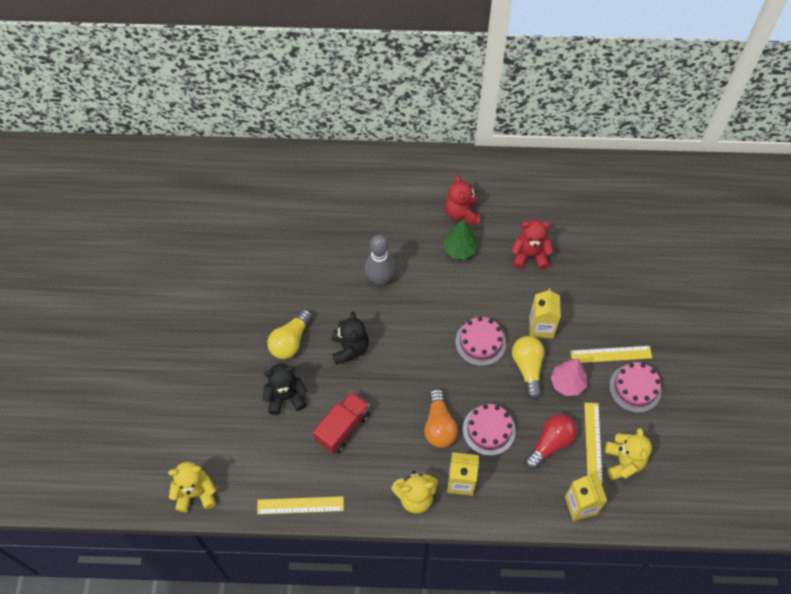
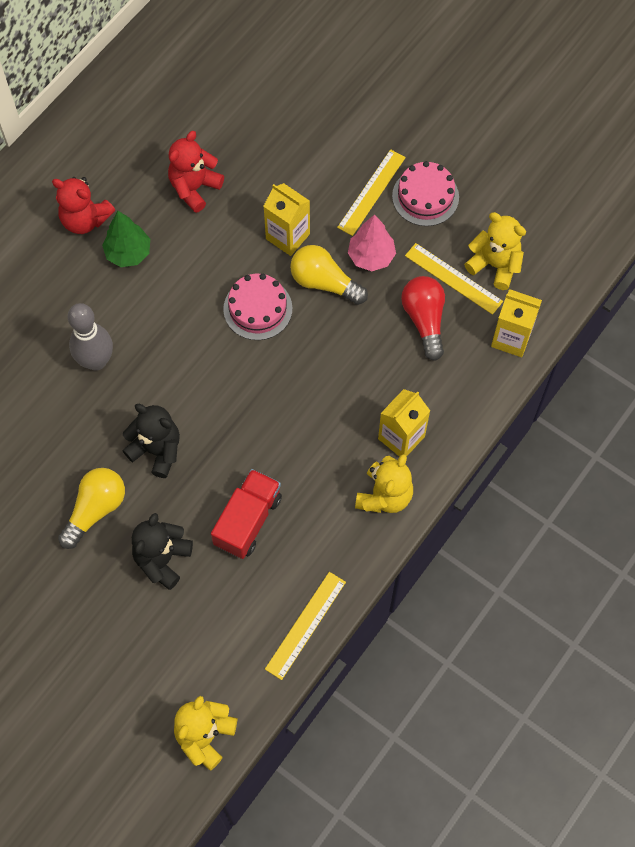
camera: 55 degrees left, 5 degrees up
yellow light bulb [267,309,312,359] -> yellow light bulb turned 120 degrees counterclockwise [58,468,125,549]
red truck [313,391,370,455] -> red truck turned 45 degrees clockwise [211,469,282,559]
orange light bulb [424,388,458,448] -> none
pink cake [463,404,516,456] -> none

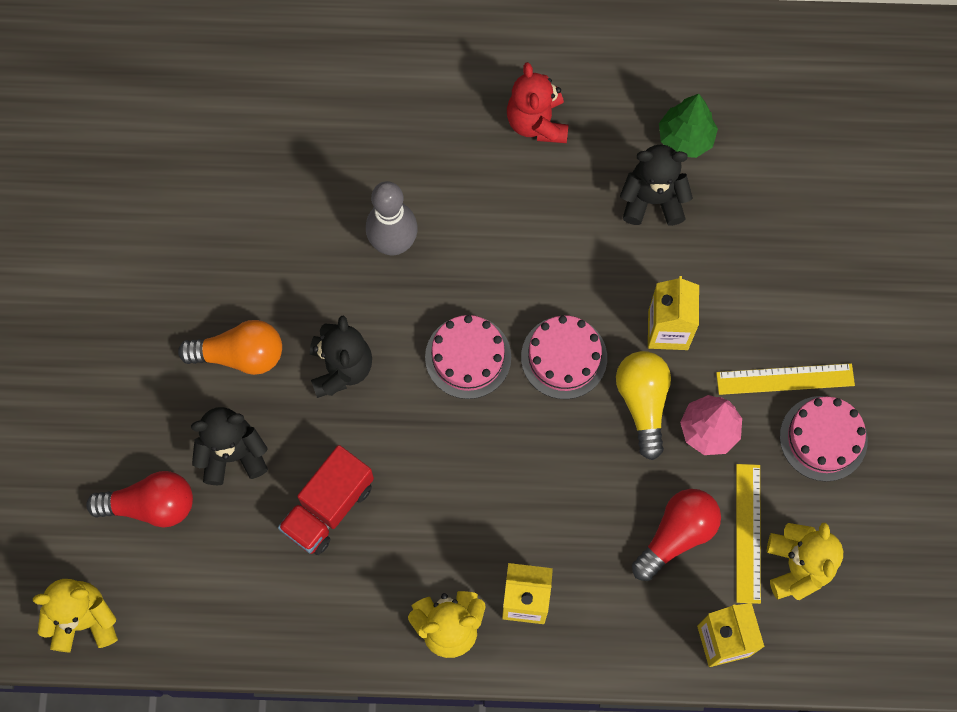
camera: 55 degrees right, 5 degrees up
yellow light bulb [58,468,125,549] -> orange light bulb [178,320,282,375]
green tree [102,211,150,267] -> green tree moved to [659,94,718,158]
red teddy bear [168,131,224,213] -> black teddy bear [620,144,693,226]
red truck [211,469,282,559] -> red truck turned 135 degrees clockwise [278,445,374,555]
yellow ruler [265,572,346,680] -> none
none -> red light bulb [86,471,193,528]
none -> pink cake [425,315,511,399]

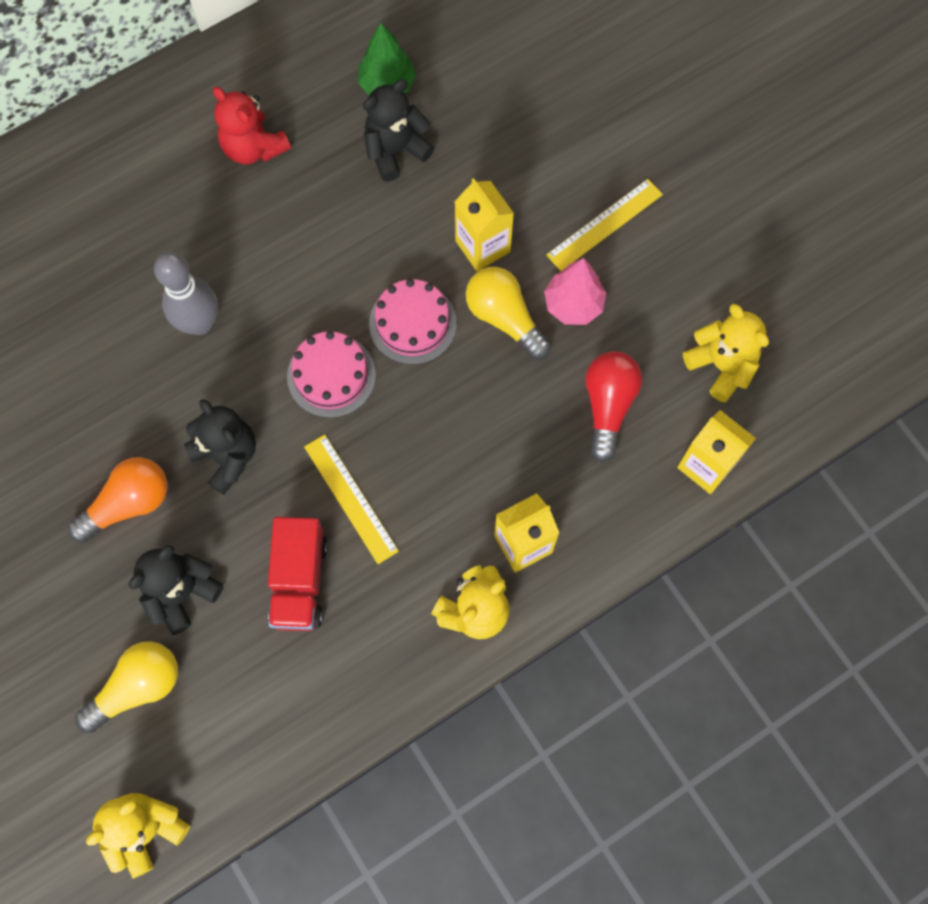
camera: 35 degrees left, 0 degrees up
red light bulb [86,471,193,528] -> yellow light bulb [75,641,178,733]
yellow ruler [736,464,761,604] -> yellow ruler moved to [304,434,399,564]
pink cake [780,396,868,482] -> none

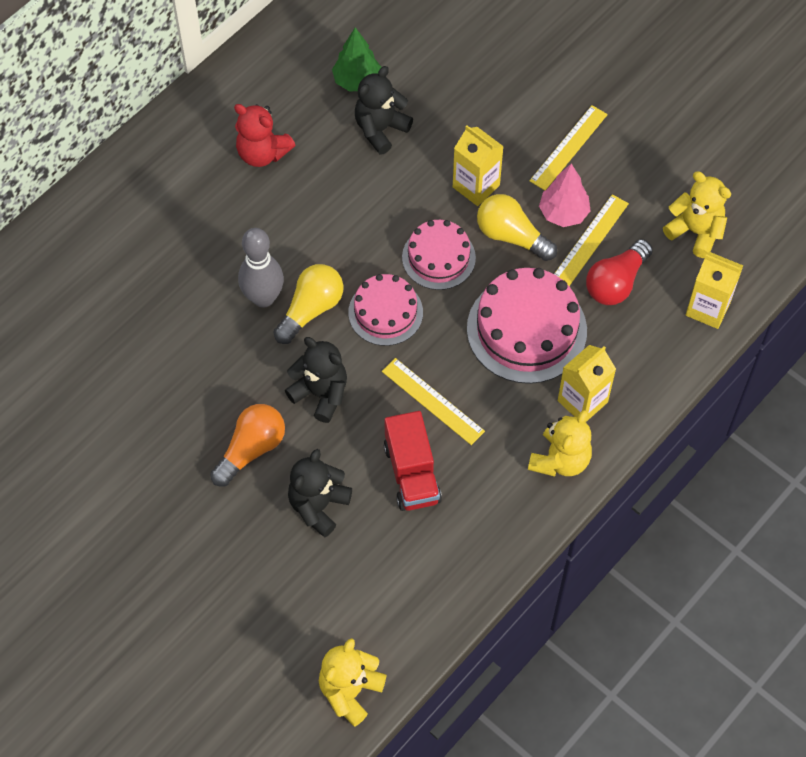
camera: 15 degrees left, 10 degrees down
yellow light bulb [75,641,178,733] -> yellow light bulb moved to [273,264,344,344]
red light bulb [585,351,642,463] -> red light bulb turned 135 degrees counterclockwise [586,239,653,305]
none -> pink cake [467,268,587,384]
none -> yellow ruler [554,194,629,286]

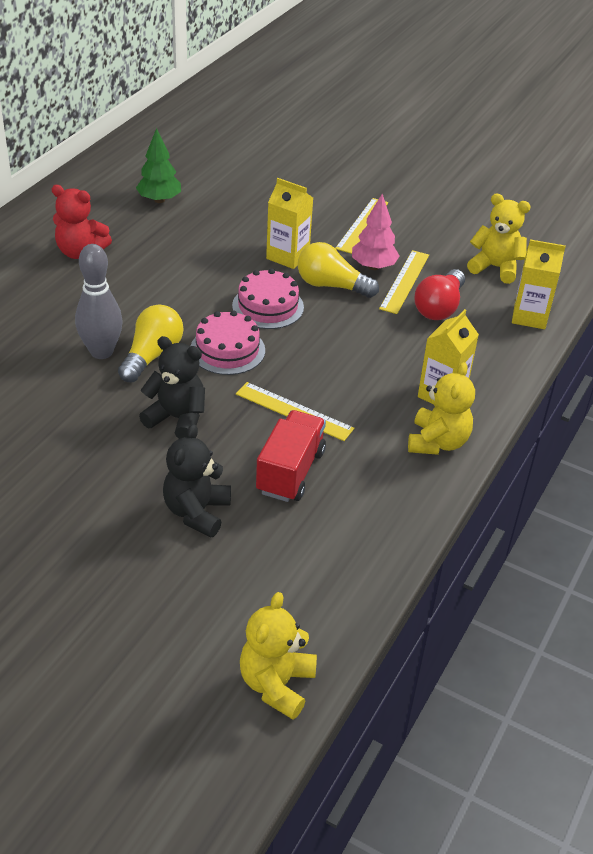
camera: 15 degrees left, 20 degrees down
orange light bulb [210,404,285,487] -> none
black teddy bear [355,66,413,154] -> none
red truck [384,411,442,511] -> red truck turned 135 degrees counterclockwise [256,410,326,502]
pink cake [467,268,587,384] -> none

